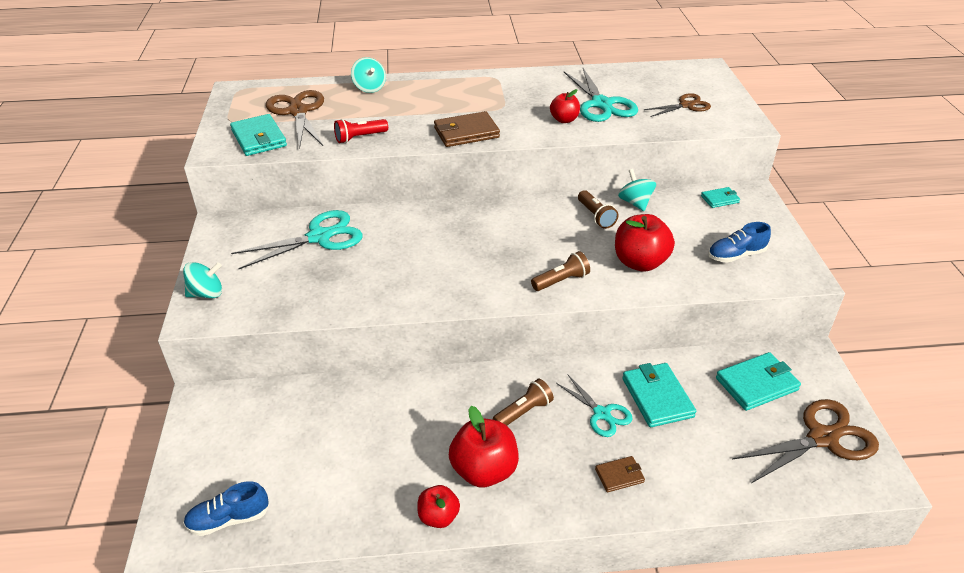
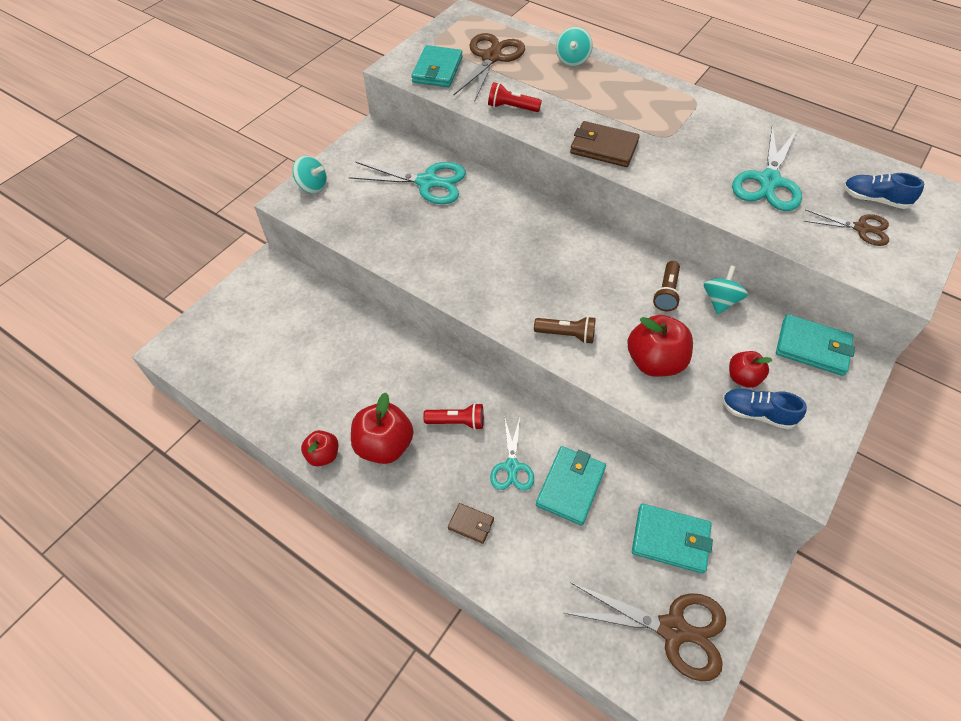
camera: 40 degrees right, 15 degrees up
blue shoe [183,481,270,536] -> blue shoe moved to [843,173,924,209]
brown flashlight [493,379,554,425] -> red flashlight [423,403,484,430]
red apple [550,89,580,123] -> red apple moved to [729,351,773,388]
turquoise wallet [701,187,740,208] -> turquoise wallet [776,314,855,376], size x1.81

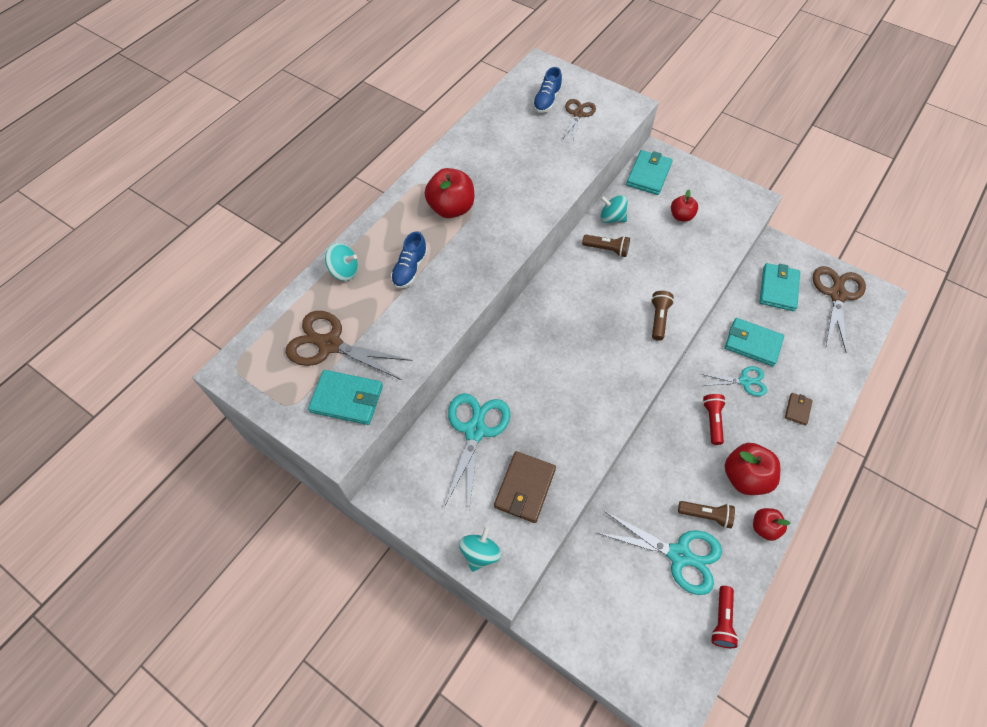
camera: 90 degrees left, 5 degrees up
red flashlight [488,82,542,112] -> red flashlight moved to [711,586,739,648]
brown wallet [570,121,640,167] -> brown wallet moved to [494,451,556,523]
red apple [627,315,693,377] -> red apple moved to [425,168,474,218]
blue shoe [722,389,807,430] -> blue shoe moved to [391,231,428,289]
turquoise scissors [732,125,802,211] -> turquoise scissors moved to [597,511,722,595]
none -> brown flashlight [678,501,735,528]

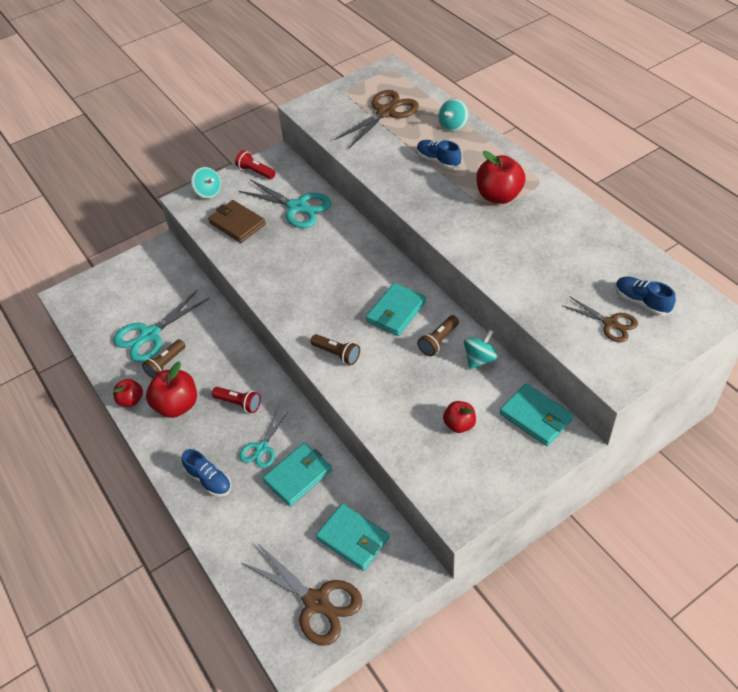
camera: 115 degrees right, 10 degrees down
turquoise wallet [308,370,383,425] -> turquoise wallet moved to [366,283,426,336]
red flashlight [711,586,739,648] -> red flashlight moved to [235,150,275,179]
brown wallet [785,393,813,426] -> blue shoe [182,449,231,497]

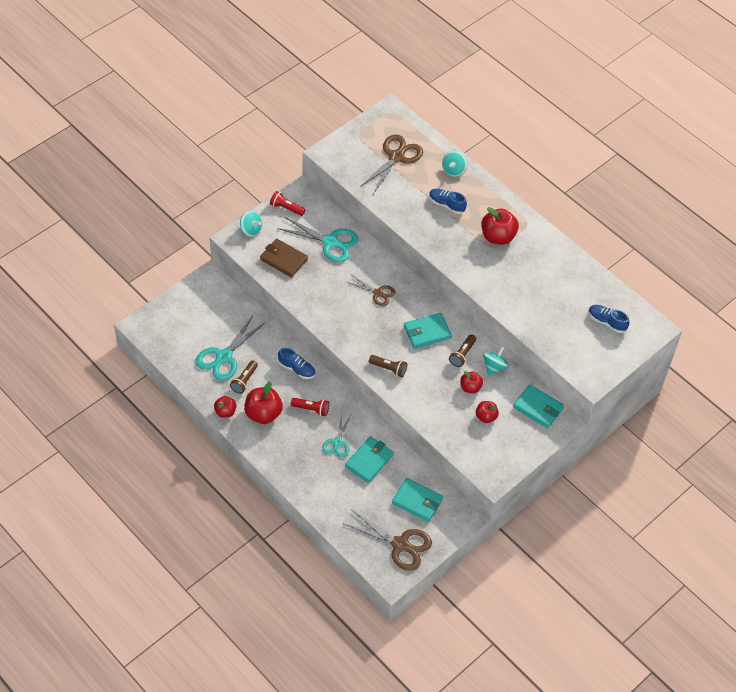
camera: 15 degrees left, 5 degrees up
blue shoe [182,449,231,497] -> blue shoe moved to [278,348,315,379]
turquoise wallet [366,283,426,336] -> turquoise wallet turned 45 degrees clockwise [404,313,452,349]
brown scissors [563,296,638,343] -> brown scissors moved to [347,275,395,306]
none -> red apple [460,371,483,394]

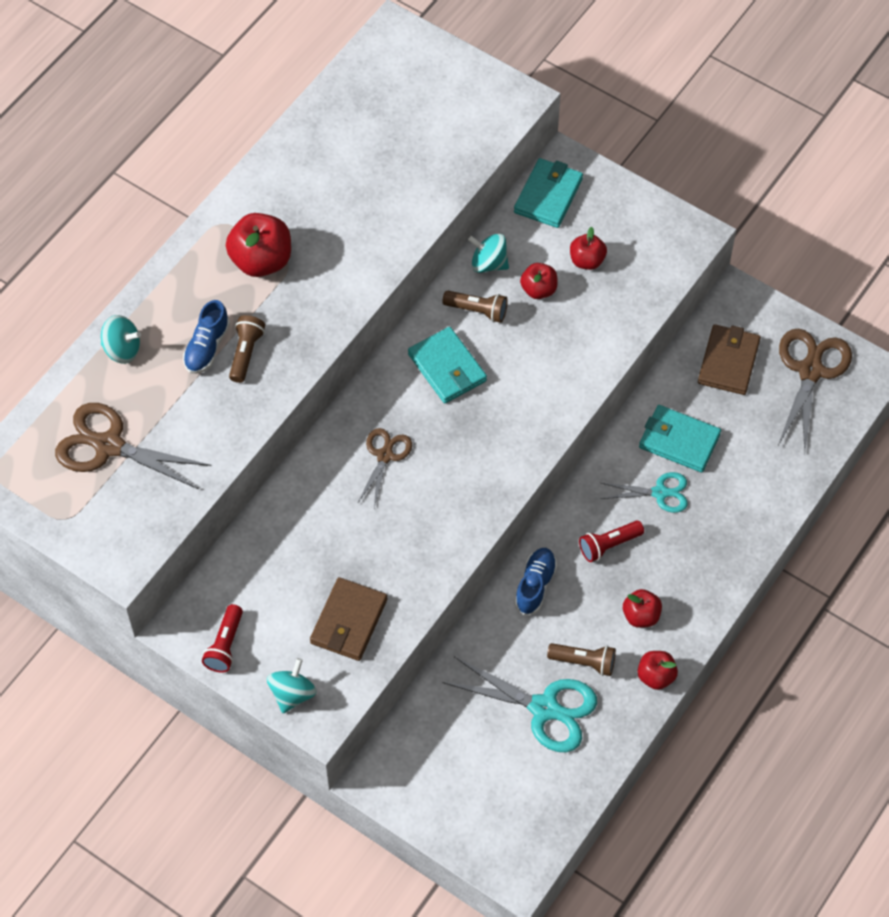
camera: 100 degrees left, 5 degrees up
red apple [244,381,283,424] -> red apple [623,589,662,628], size x0.59
turquoise scissors [277,217,359,262] -> none
red flashlight [291,398,329,416] -> red flashlight turned 120 degrees counterclockwise [579,521,644,562]
brown flashlight [369,355,407,377] -> brown flashlight moved to [229,315,265,383]
turquoise wallet [392,478,443,522] -> brown wallet [698,324,761,395]
blue shoe [588,305,629,333] -> none

